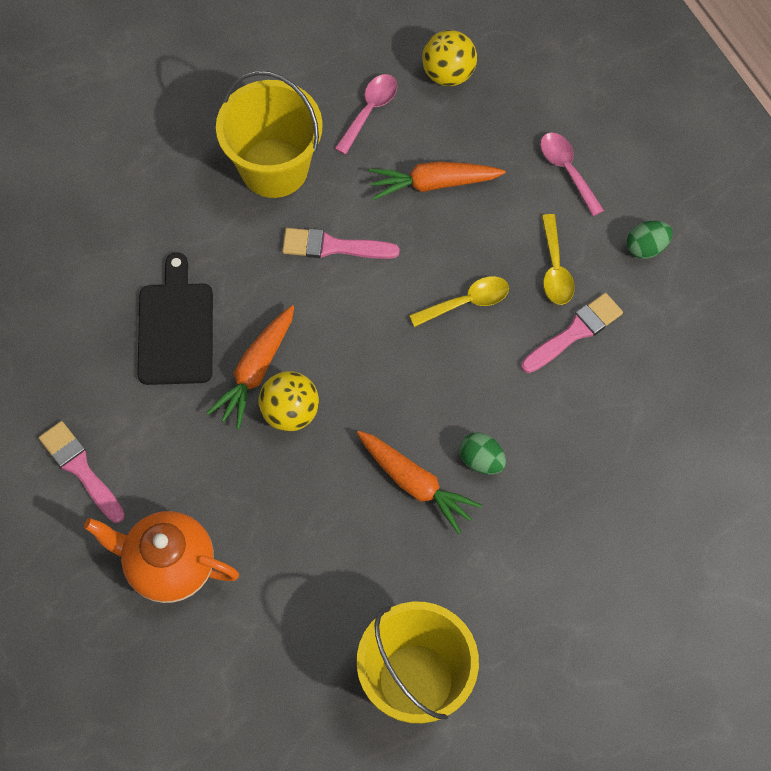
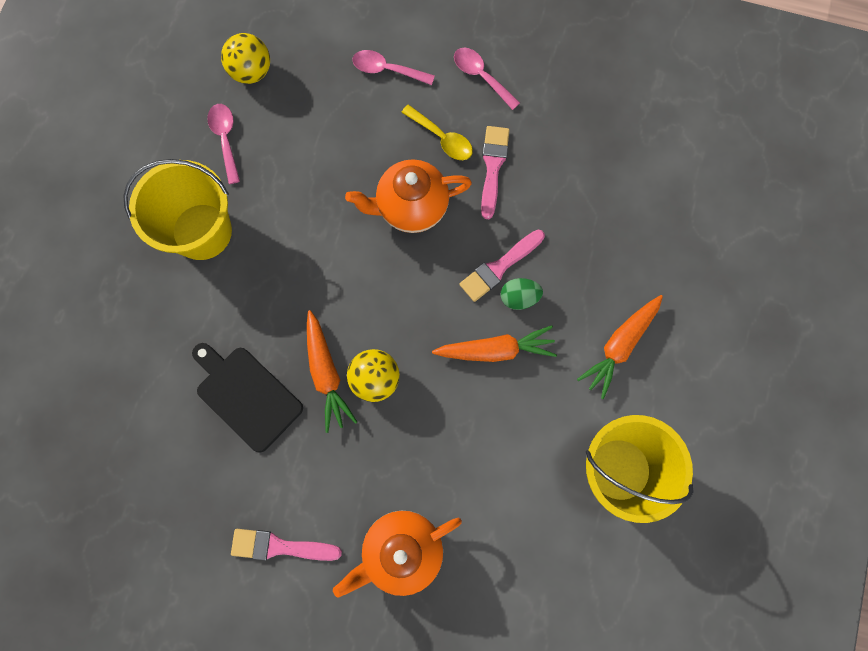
camera: 45 degrees left, 10 degrees up
pink brush [282,228,400,259] -> pink brush moved to [459,230,545,302]
orange carrot [369,161,506,200] -> orange carrot moved to [577,295,663,399]
yellow spoon [409,276,509,327] -> orange teapot [345,159,472,233]
green egg [627,221,673,259] -> pink spoon [454,48,520,110]

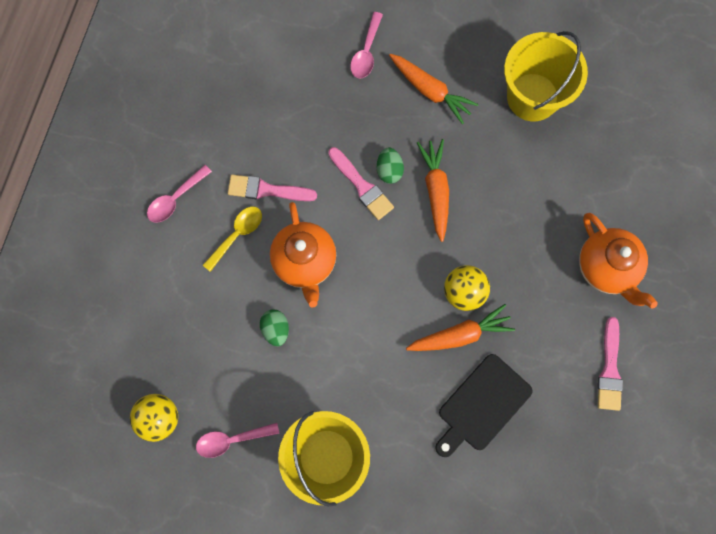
camera: 90 degrees left, 0 degrees up
pink spoon [352,50,435,85] -> pink spoon moved to [350,12,383,78]
none -> green egg [260,309,289,347]

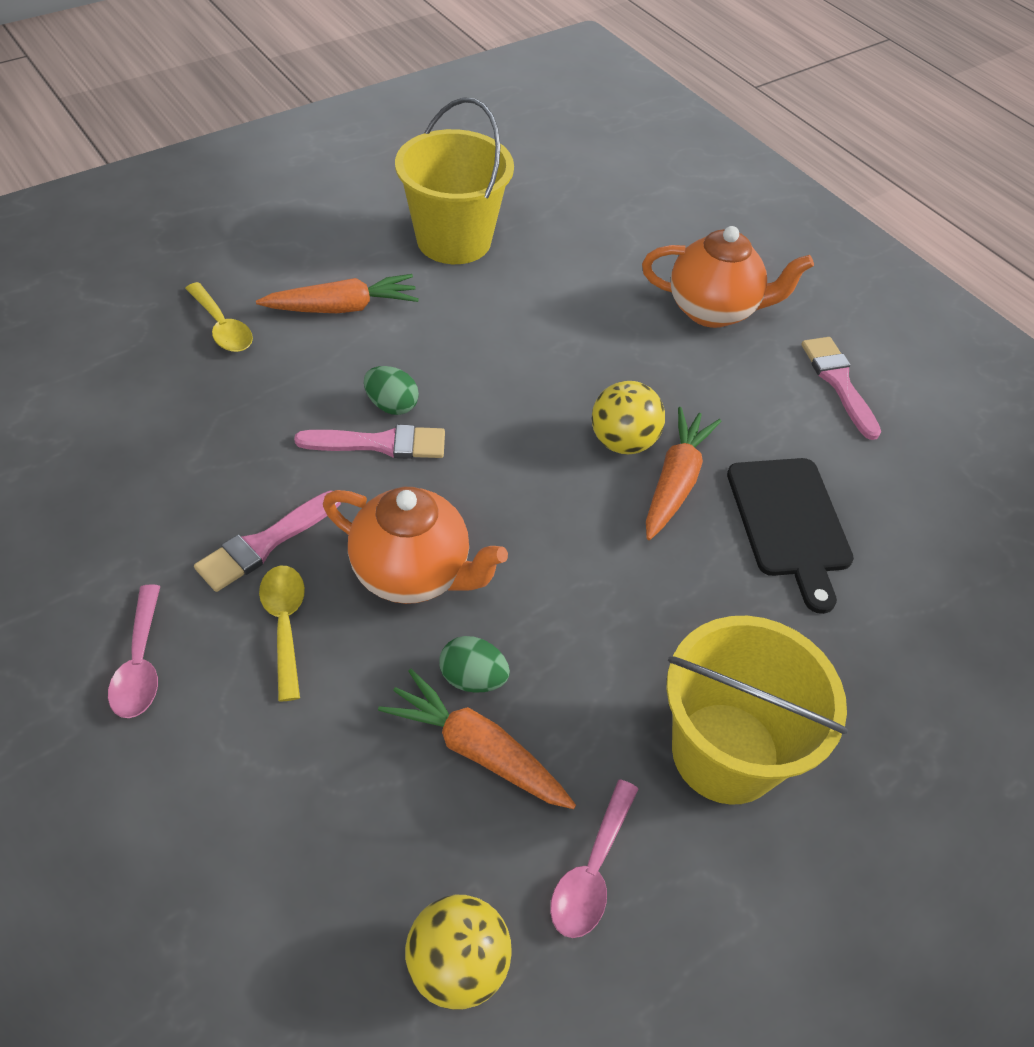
camera: 55 degrees left, 25 degrees down
pink spoon [350,12,383,78] -> yellow spoon [185,282,253,352]
orange carrot [417,139,449,242] -> orange carrot moved to [378,669,576,809]
pink brush [598,317,623,411] -> pink brush turned 150 degrees counterclockwise [801,337,881,440]

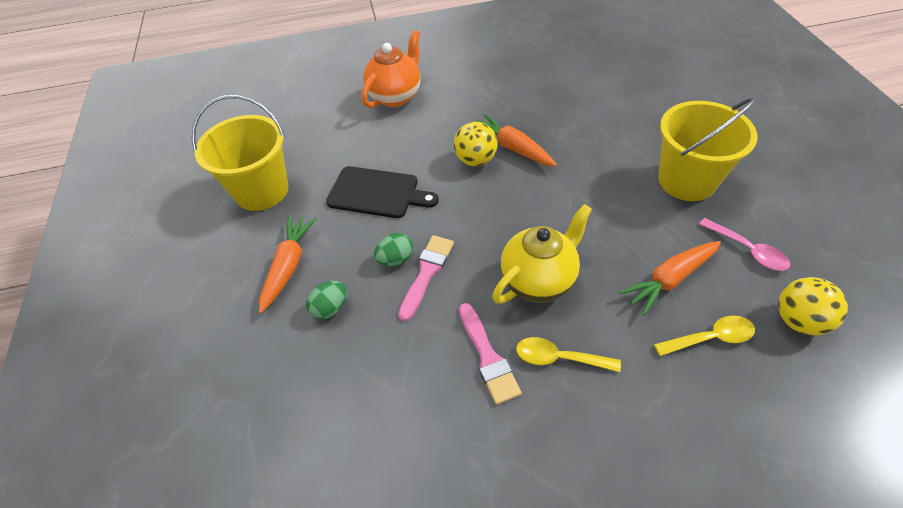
camera: 60 degrees left, 0 degrees up
pink spoon [108,584,160,718] -> none
yellow spoon [185,282,253,352] -> yellow spoon moved to [654,315,755,356]
orange teapot [323,487,508,604] -> yellow teapot [492,204,592,304]
green egg [439,636,510,693] -> green egg moved to [306,281,347,319]
black cutting board [727,458,854,614] -> black cutting board moved to [326,166,439,218]
pink brush [801,337,881,440] -> none

